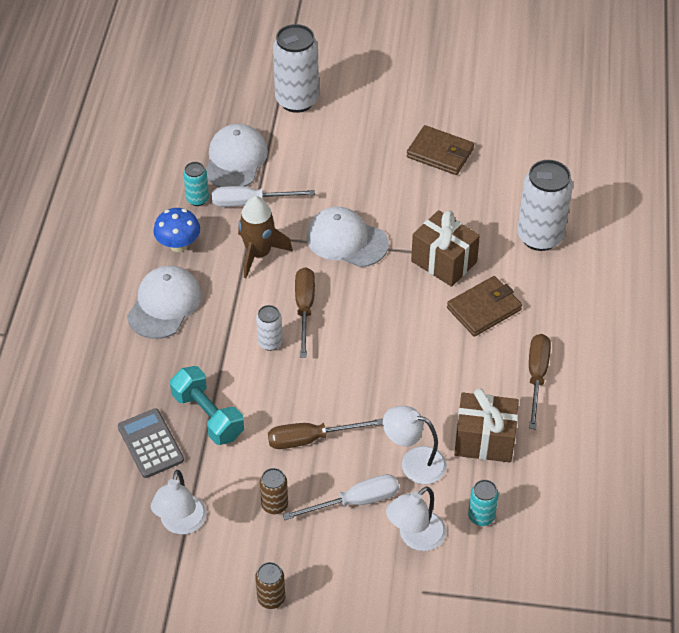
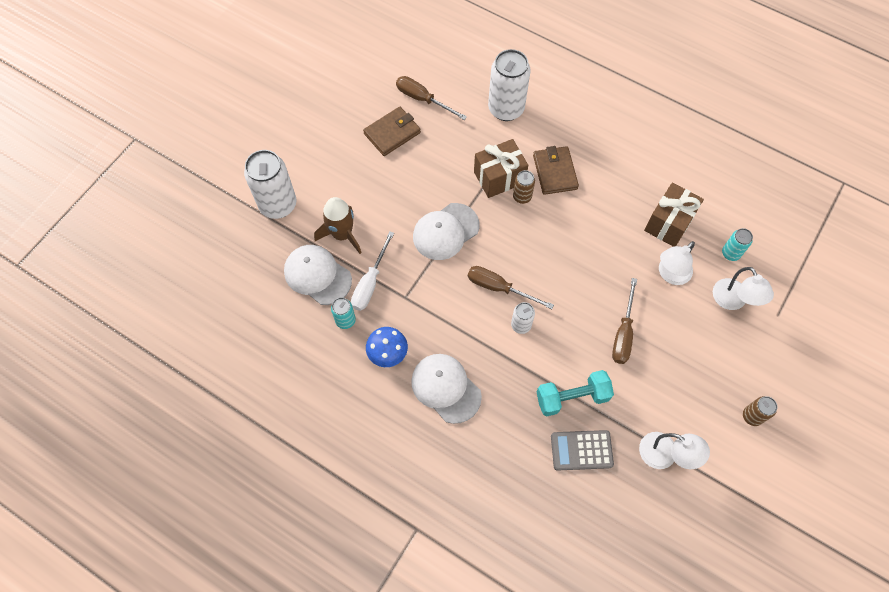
camera: 65 degrees left, 15 degrees up
brown rocket [238,196,293,278] -> brown rocket moved to [314,197,362,254]
brown can [260,468,288,514] -> brown can moved to [513,170,535,204]
white screwdriver [283,474,399,520] -> none
brown screwdriver [529,334,551,429] -> brown screwdriver moved to [396,76,467,120]

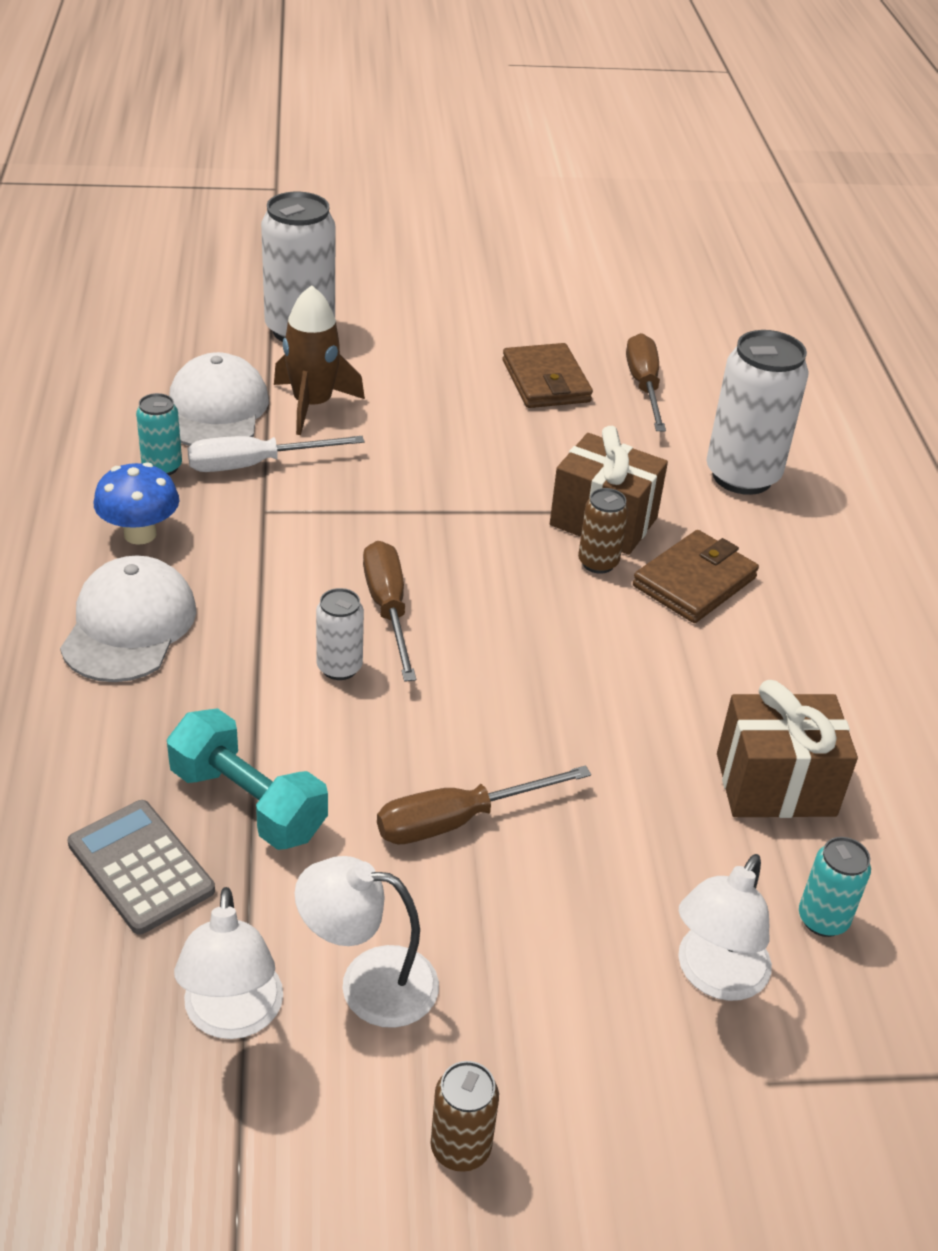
camera: 50 degrees right, 25 degrees down
brown wallet [363,107,421,156] -> brown wallet turned 60 degrees clockwise [502,343,593,408]
white cap [413,203,479,260] -> none
white lamp [659,241,695,285] -> white lamp moved to [295,856,439,1028]

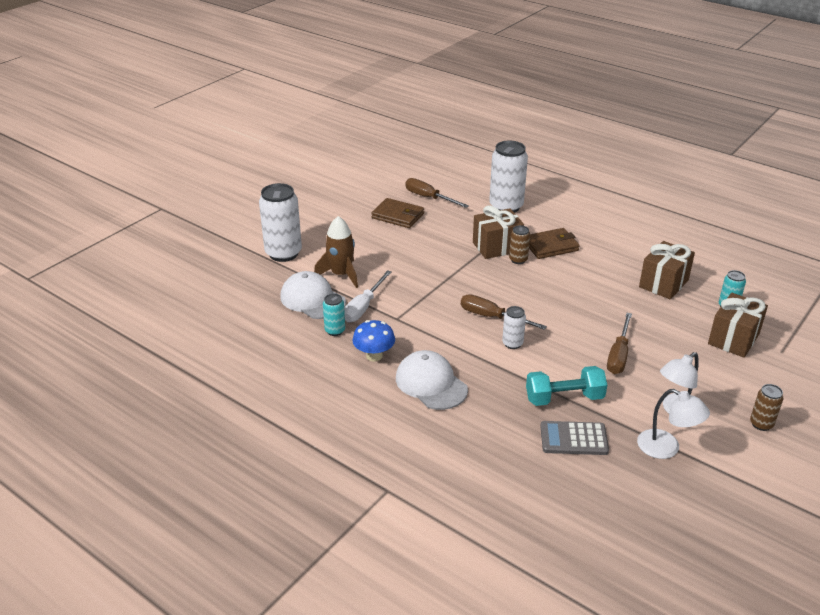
camera: 45 degrees left, 5 degrees down
brown wallet [633,530,759,623] -> brown wallet turned 75 degrees clockwise [529,228,580,259]
white lamp [678,854,772,1001] -> brown gift [708,293,768,358]

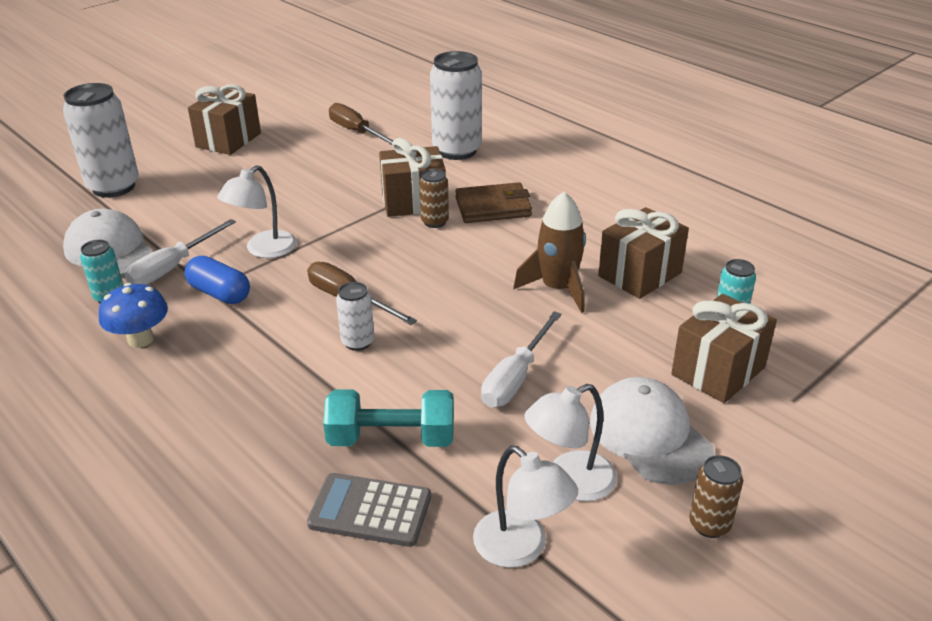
camera: 10 degrees right, 0 degrees up
brown rocket [314,216,358,288] -> brown rocket moved to [513,191,586,313]
brown wallet [371,198,424,228] -> none
white cap [396,350,468,410] -> white cap moved to [590,377,714,485]
brown screwdriver [607,313,632,374] -> white screwdriver [481,311,562,407]
none -> blue capsule [184,256,250,304]
none -> brown gift [188,84,261,155]
none -> white lamp [217,165,297,258]

